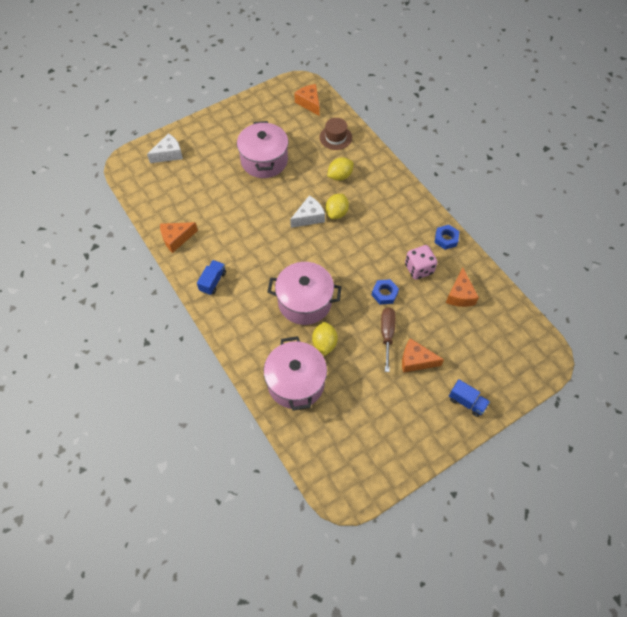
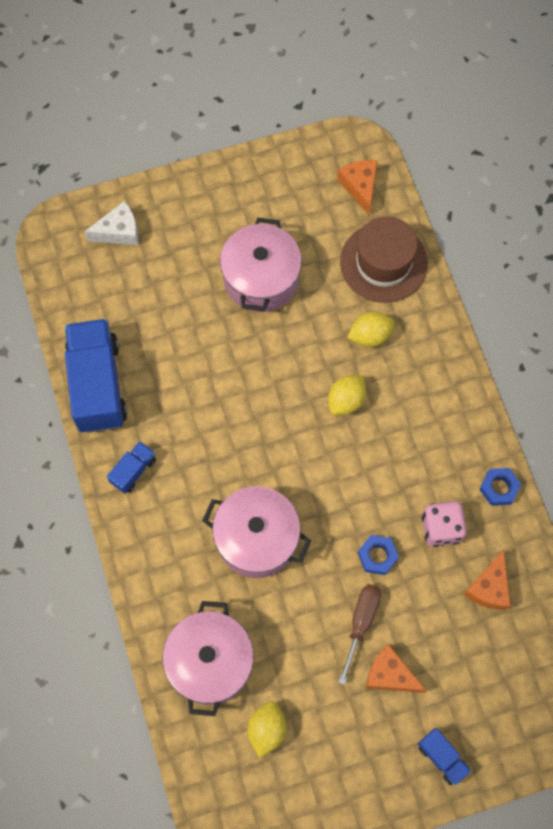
camera: 15 degrees right, 10 degrees up
orange cheese [160,222,198,253] -> blue truck [65,319,127,433]
white cheese [290,196,325,228] -> none
yellow lemon [312,322,338,356] -> yellow lemon moved to [247,701,286,758]
brown hat [320,118,352,150] -> brown hat [340,216,428,303], size x1.65

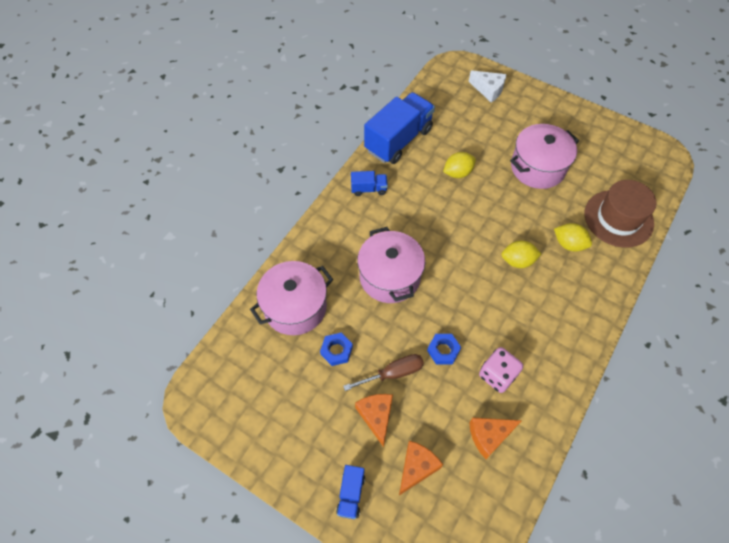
camera: 50 degrees right, 10 degrees down
yellow lemon [247,701,286,758] -> yellow lemon moved to [443,152,476,178]
orange cheese [337,160,378,215] -> orange cheese moved to [399,441,443,495]
blue nut [479,468,521,506] -> blue nut moved to [320,333,353,366]

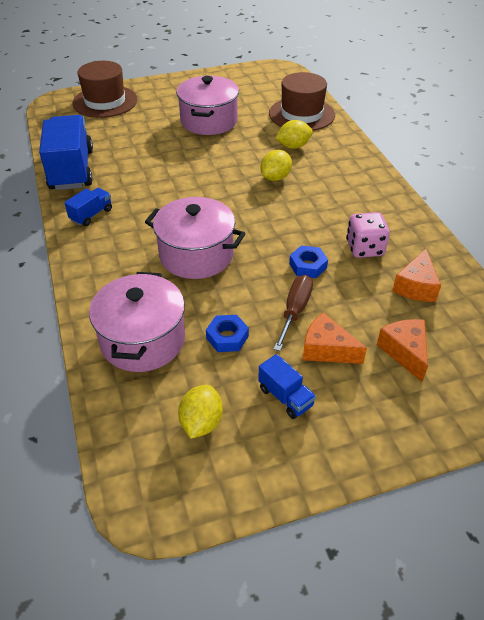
camera: 50 degrees left, 15 degrees down
blue truck [336,465,365,519] -> blue truck moved to [258,354,316,419]
yellow lemon [443,152,476,178] -> yellow lemon moved to [178,385,223,439]
white cheese [468,70,506,103] -> brown hat [72,61,138,118]

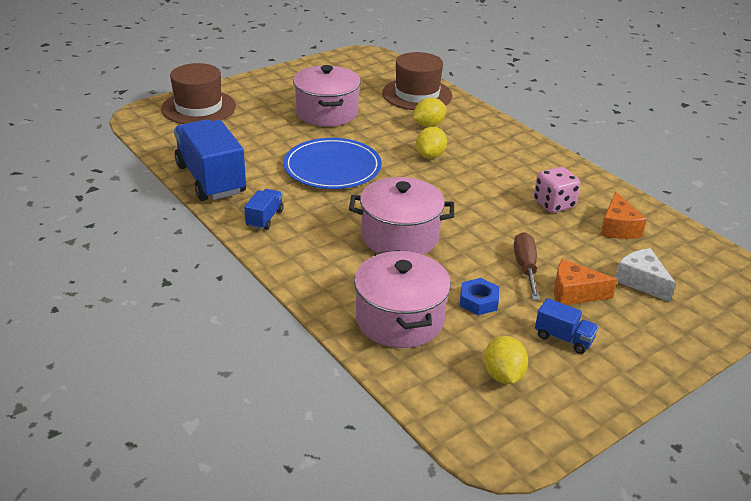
camera: 20 degrees left, 10 degrees down
blue nut [289,246,328,278] -> none
orange cheese [377,319,428,382] -> white cheese [615,248,676,302]
none -> blue plate [283,138,382,189]

